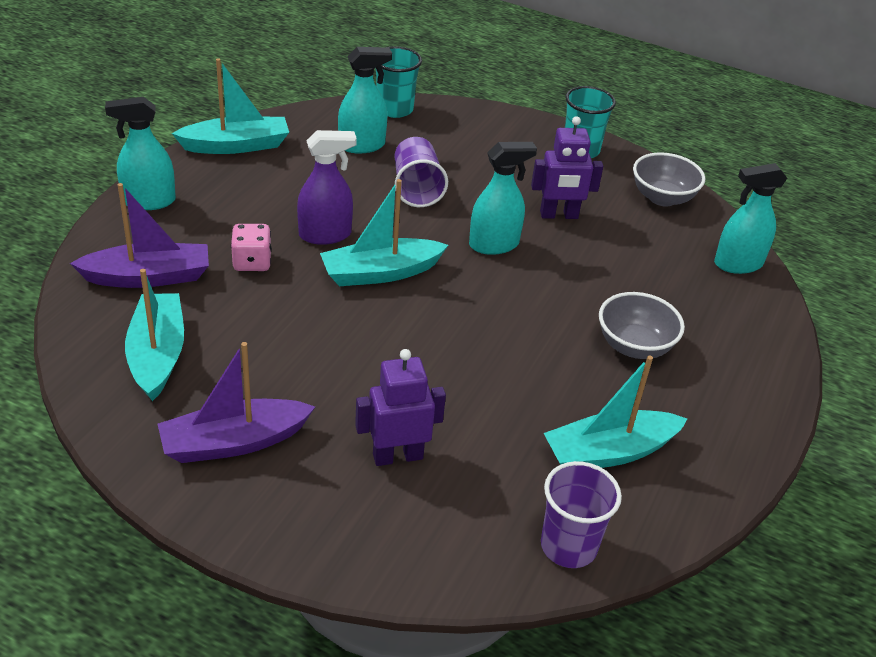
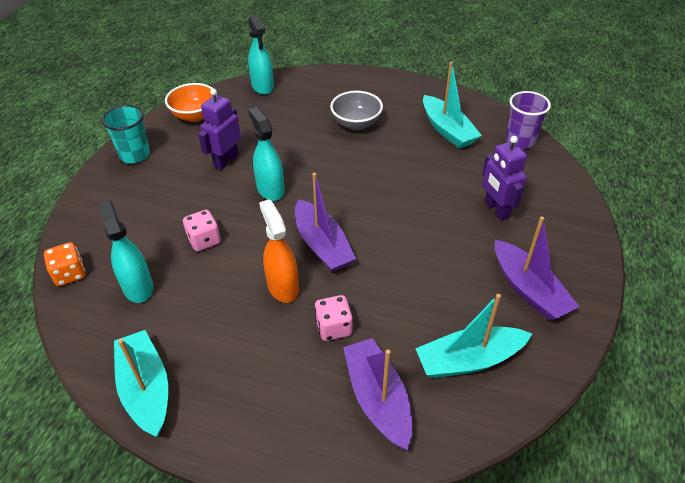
camera: 95 degrees left, 5 degrees up
turquoise spray bottle [105,97,176,210] -> none
purple spray bottle [297,130,357,245] -> orange spray bottle [259,199,299,303]
turquoise boat [320,179,448,286] -> purple boat [295,173,356,272]
turquoise cup [376,46,422,118] -> orange dice [44,242,85,286]
purple cup [395,137,448,207] -> pink dice [183,210,221,252]
purple robot [531,116,604,219] -> purple robot turned 135 degrees counterclockwise [198,89,241,170]
grey bowl [633,152,705,207] -> orange bowl [165,83,217,122]

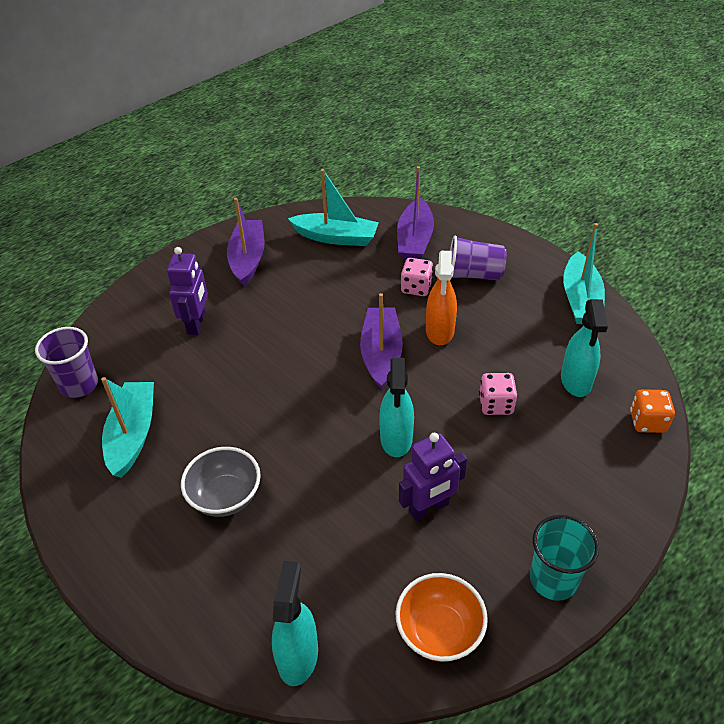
camera: 150 degrees left, 0 degrees up
none -> purple cup [450,235,507,280]

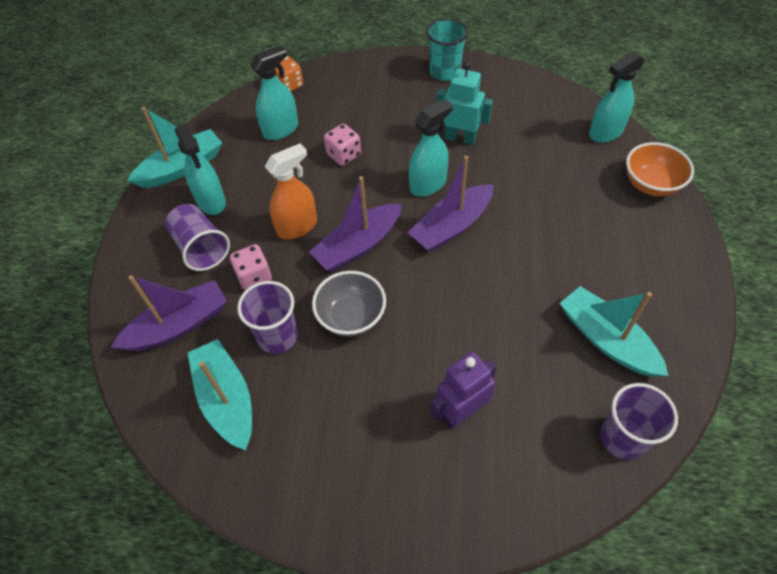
camera: 130 degrees left, 10 degrees up
turquoise boat [101,377,154,478] -> turquoise boat turned 90 degrees clockwise [560,286,668,377]
grey bowl [181,447,261,517] -> grey bowl moved to [312,271,386,337]
purple boat [227,198,265,286] -> purple boat moved to [408,156,494,252]
orange bowl [396,573,488,662] -> orange bowl moved to [626,142,694,196]
purple robot [399,433,467,521] -> turquoise robot [436,62,493,145]
none -> turquoise spray bottle [175,123,226,215]
none -> purple cup [237,281,298,354]

